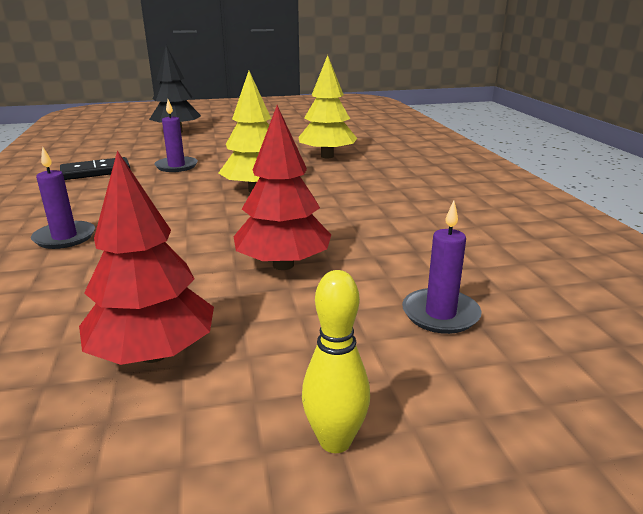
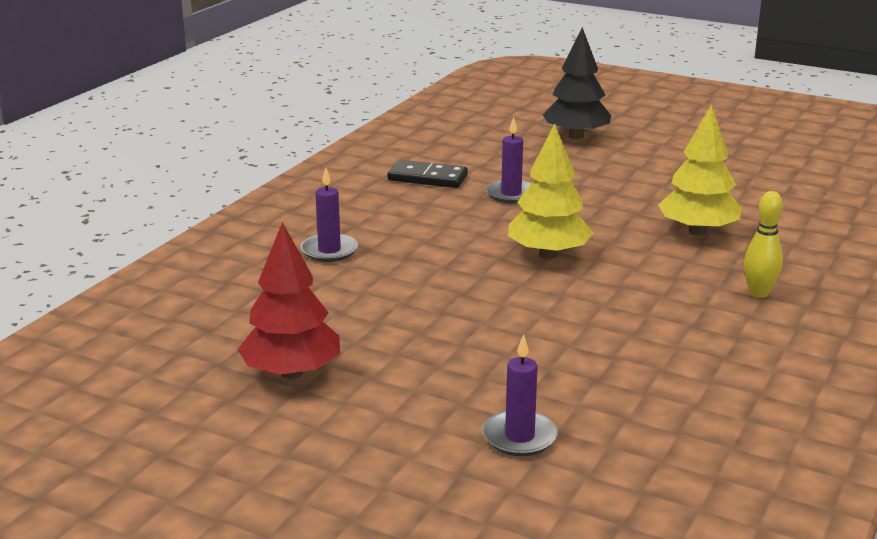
camera: 40 degrees right, 0 degrees up
red tree [234,105,331,270] -> none
yellow bowling pin [302,270,370,453] -> yellow bowling pin moved to [744,191,783,298]

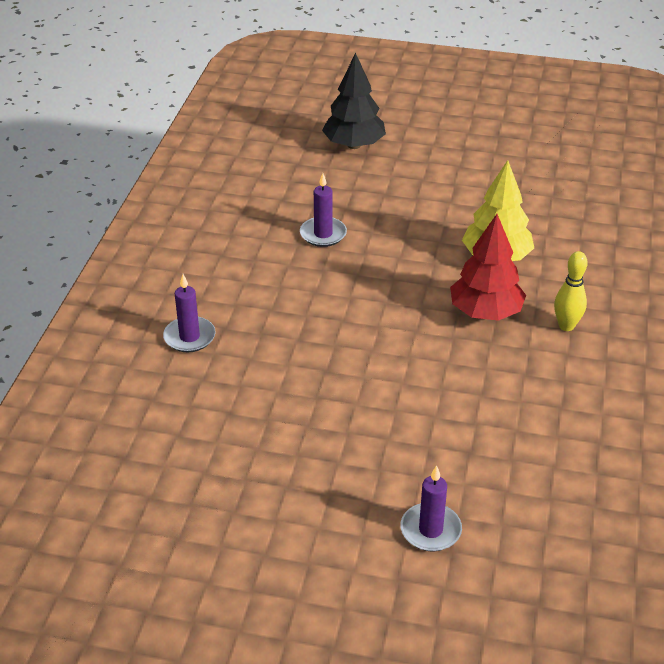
camera: 15 degrees left, 15 degrees up
red tree [237,222,340,379] -> red tree moved to [450,214,526,321]
black domino [387,160,468,188] -> none
yellow tree [508,123,594,259] -> none

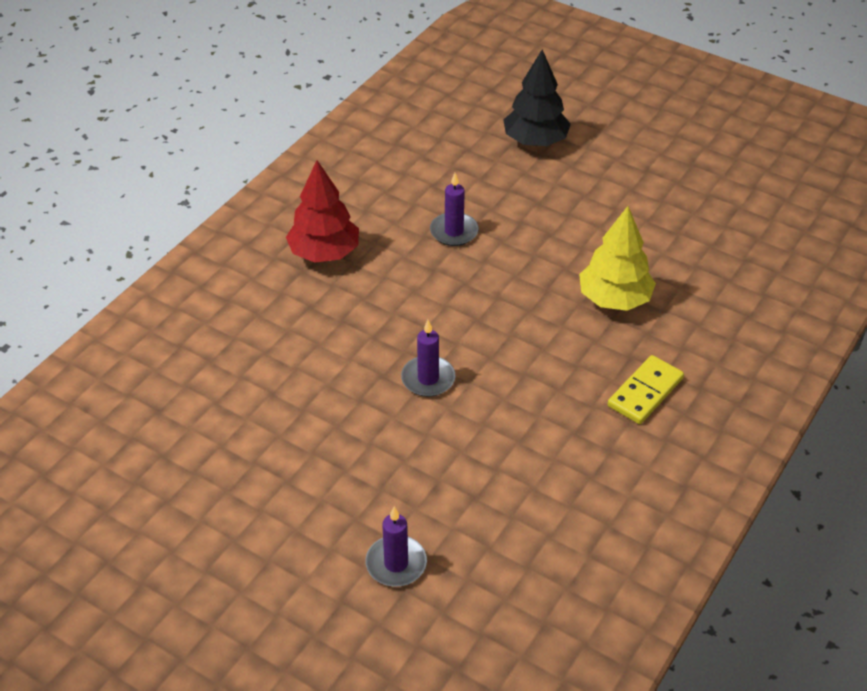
camera: 20 degrees right, 5 degrees up
purple candle [163,274,216,352] -> purple candle moved to [401,320,455,397]
red tree [450,214,526,321] -> red tree moved to [286,160,359,263]
yellow bowling pin [554,251,588,331] -> yellow domino [608,355,684,424]

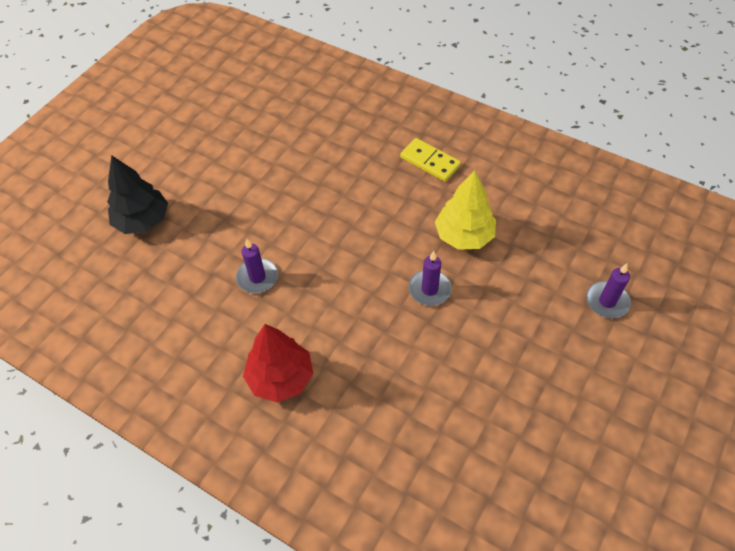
camera: 90 degrees left, 10 degrees up
yellow tree [579,206,656,311] -> yellow tree moved to [435,170,496,250]

